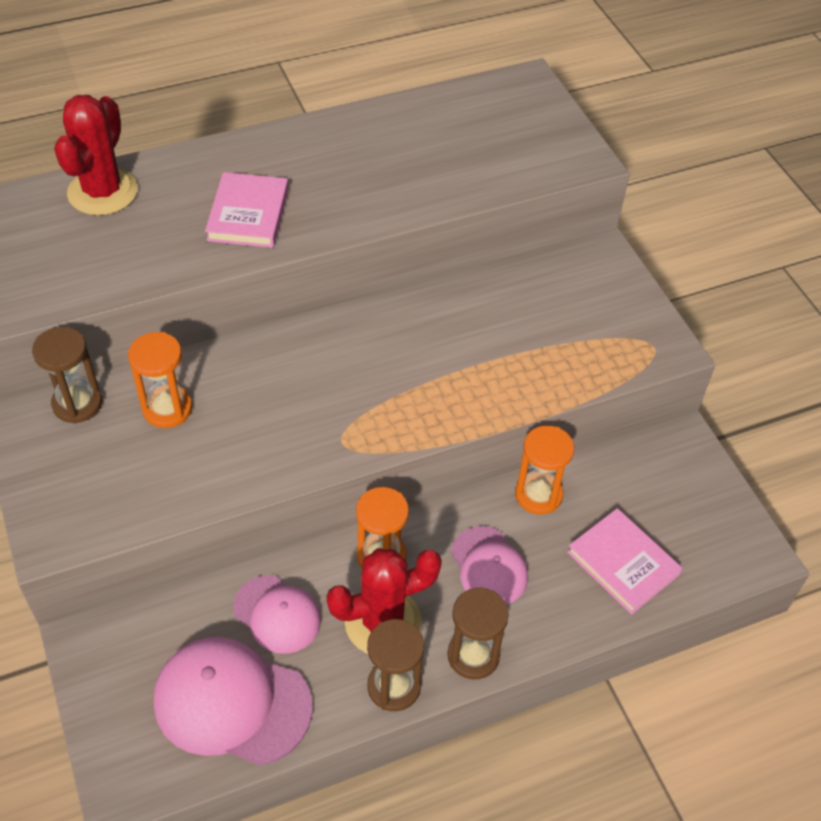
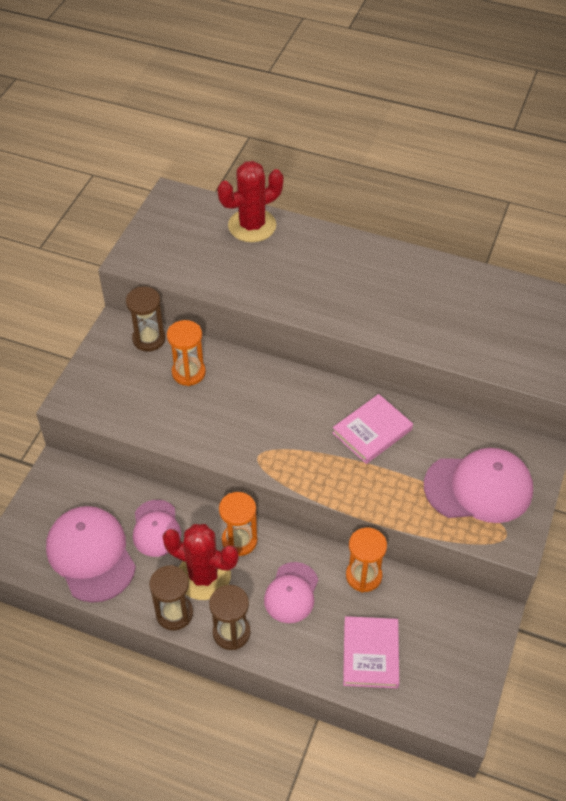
camera: 45 degrees right, 0 degrees up
pink book [205,172,288,248] -> pink book moved to [332,394,413,464]
none -> pink cap [424,448,533,523]

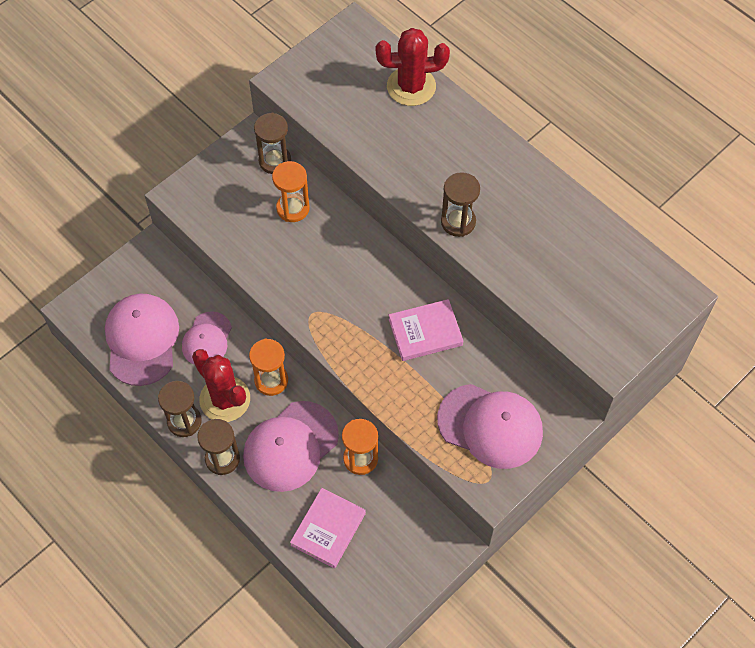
camera: 25 degrees right, 10 degrees up
pink cap [264,562,318,623] -> pink cap [243,401,339,492], size x1.63
none -> brown hourglass [441,172,480,237]

